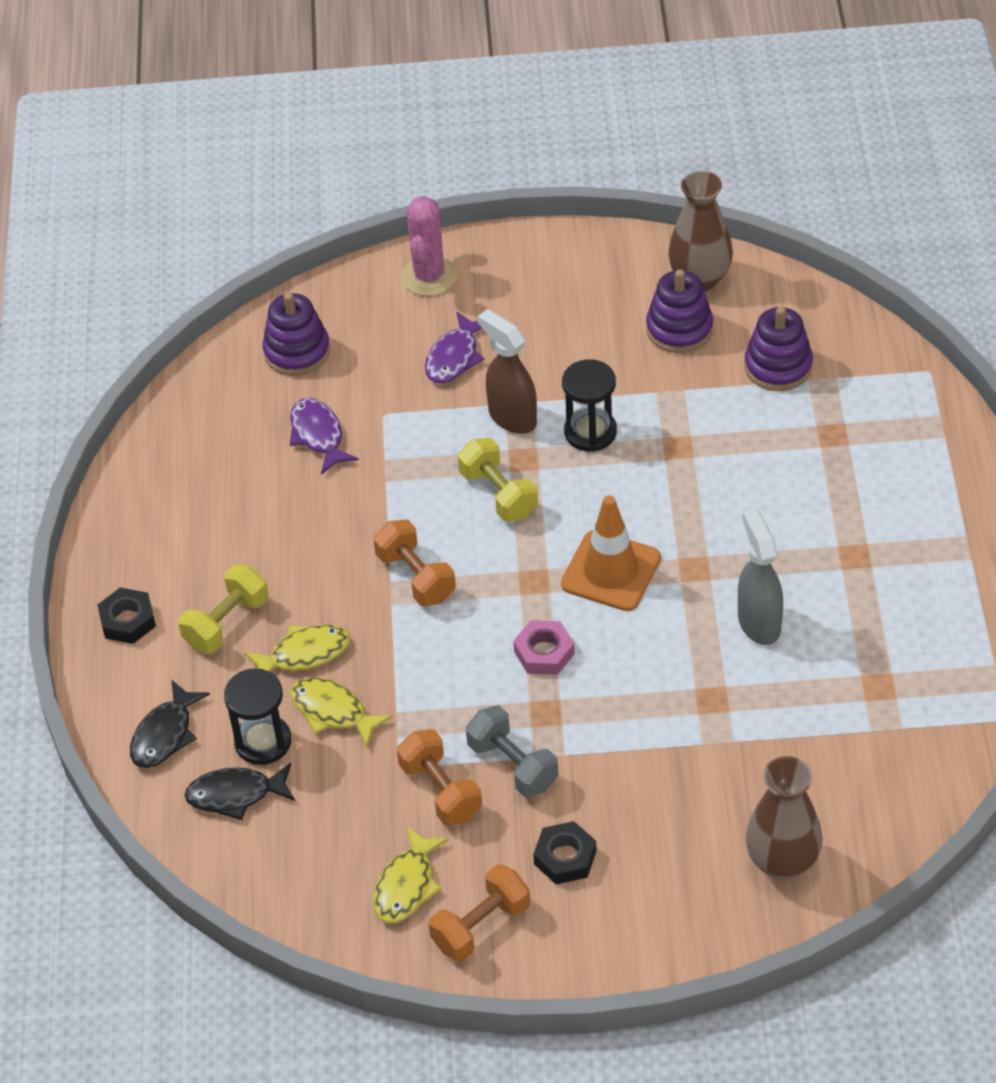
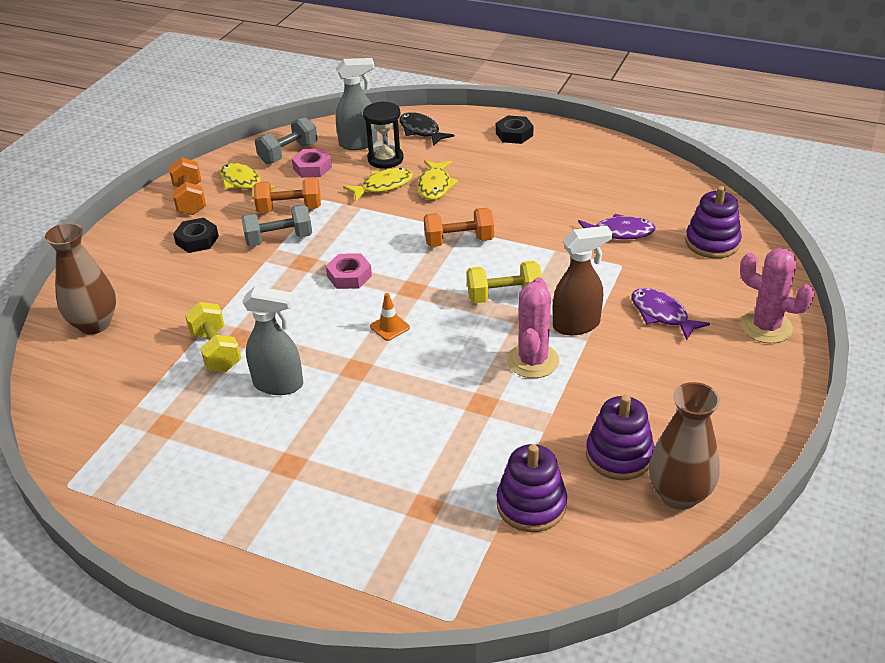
camera: 115 degrees right, 10 degrees down
yellow dumbbell [178,565,268,653] -> yellow dumbbell moved to [185,302,241,372]
black fish [185,763,295,820] -> grey spray bottle [336,58,378,150]
orange traffic cone [561,495,661,611] -> orange traffic cone [370,293,410,341], size x0.47
black hourglass [562,359,617,452] -> pink cactus [507,277,559,378]
none -> grey dumbbell [255,116,318,164]
none -> pink nut [292,148,332,178]

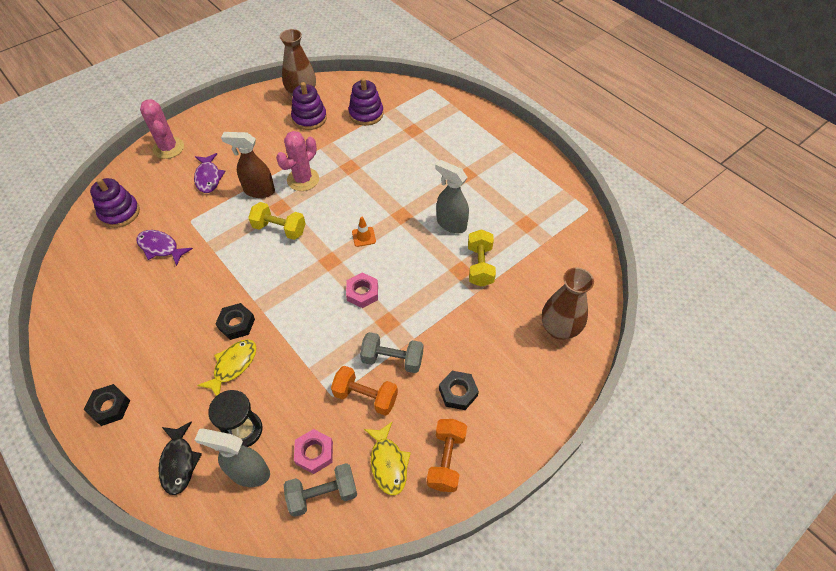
camera: 155 degrees left, 15 degrees up
yellow fish [343,168,413,201] -> none
orange dumbbell [424,208,494,247] -> none
none -> black nut [215,303,255,340]

